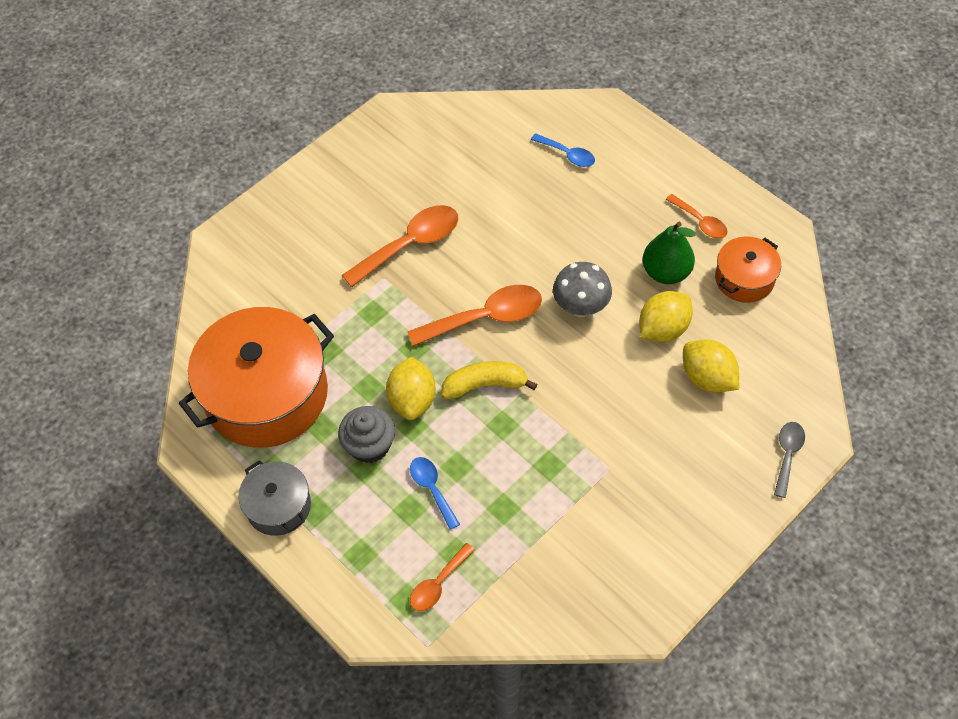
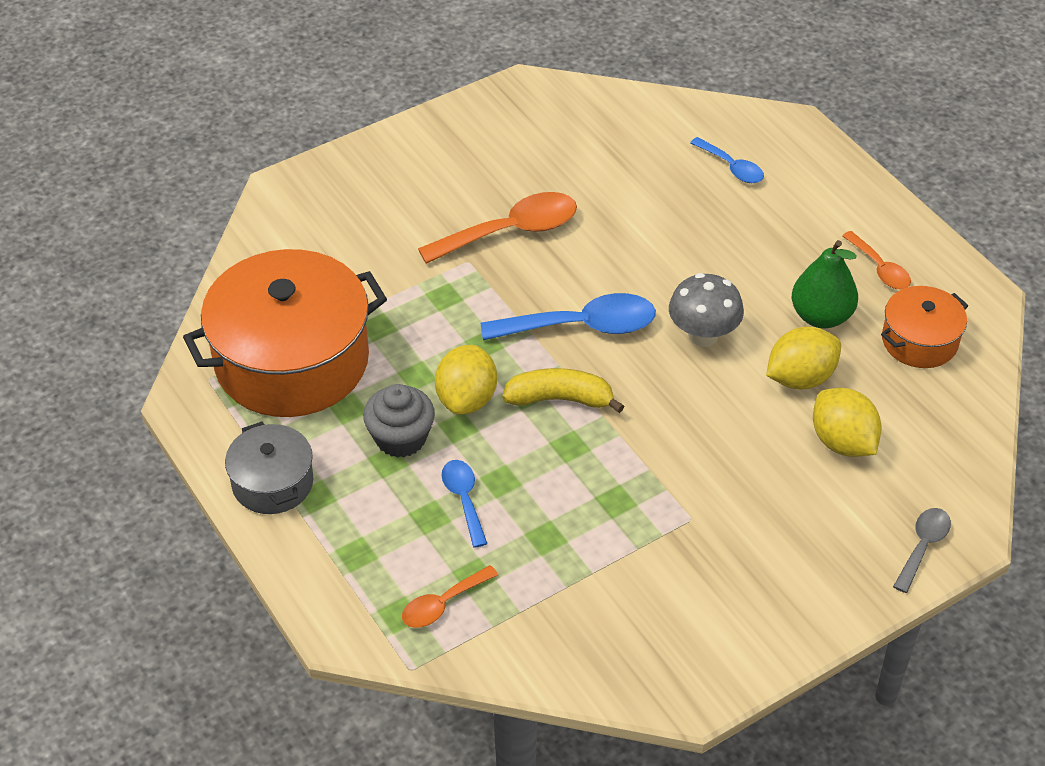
camera: 10 degrees right, 10 degrees down
orange spoon [407,285,542,347] -> blue spoon [481,293,656,340]

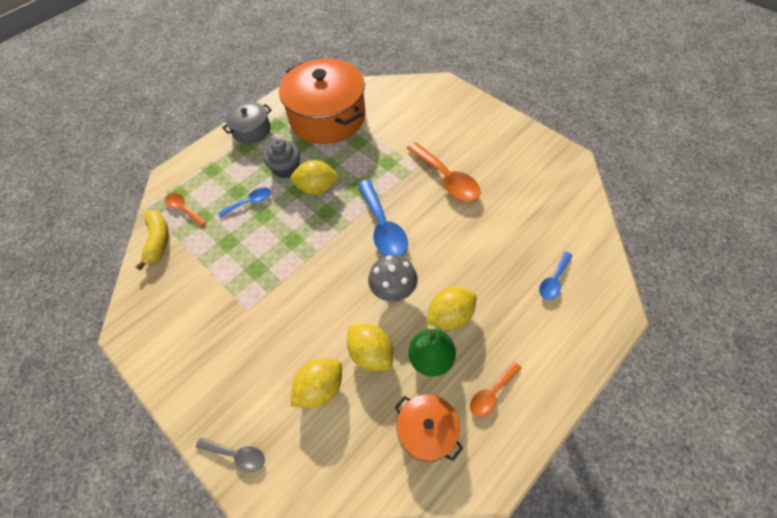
camera: 80 degrees right, 10 degrees up
yellow banana [502,368,624,413] -> yellow banana moved to [136,210,169,270]
none -> yellow lemon [427,287,476,330]

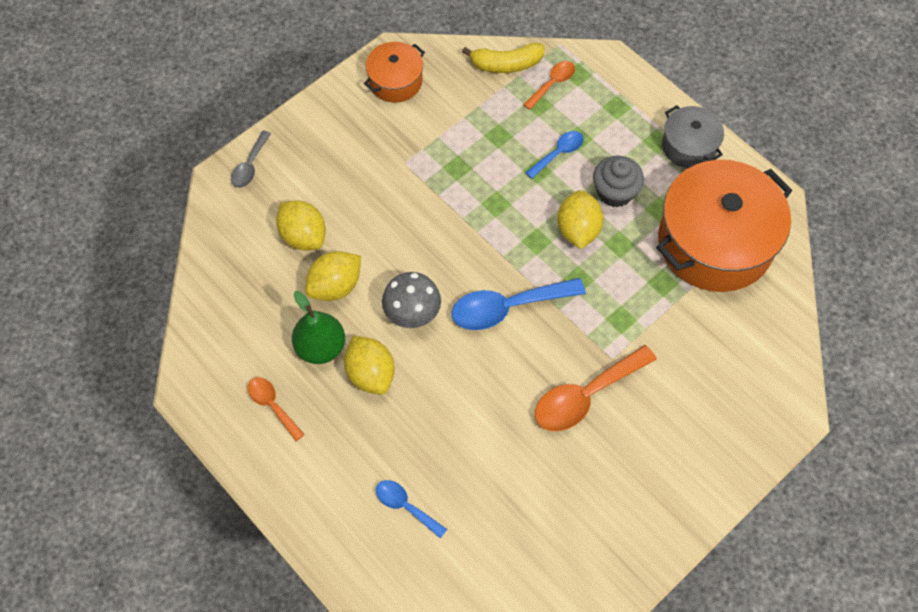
camera: 90 degrees right, 5 degrees up
blue spoon [218,187,271,218] -> blue spoon turned 105 degrees counterclockwise [525,131,584,179]
orange pot [394,395,463,462] -> orange pot moved to [364,42,425,103]

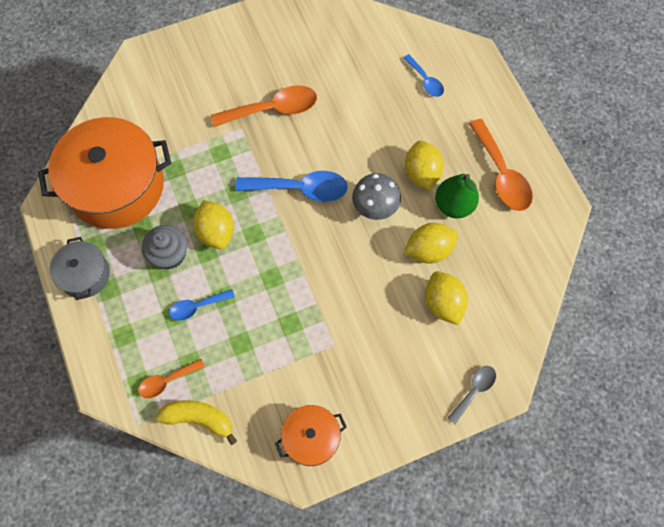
camera: 160 degrees left, 5 degrees up
orange spoon [248,377,305,441] -> orange spoon [469,119,533,211], size x1.79
yellow lemon [557,190,604,249] -> yellow lemon turned 45 degrees counterclockwise [193,200,234,249]

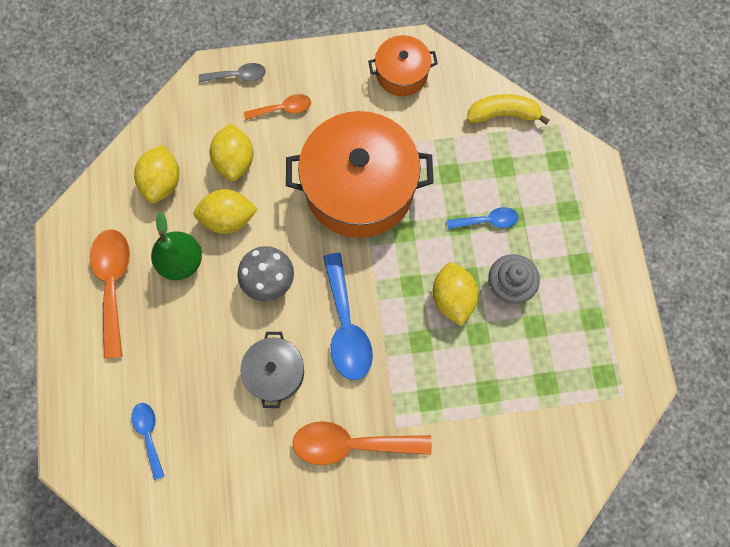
camera: 165 degrees left, 5 degrees up
orange pot [38,117,171,229] -> orange pot moved to [286,111,434,238]
grey pot [50,237,110,300] -> grey pot moved to [240,332,304,408]
orange spoon [138,359,205,398] -> orange spoon moved to [244,94,311,120]
yellow banana [156,400,237,445] -> yellow banana turned 150 degrees clockwise [467,94,549,125]
blue spoon [235,171,348,202] -> blue spoon turned 120 degrees counterclockwise [323,253,373,380]
yellow lemon [405,141,444,190] -> yellow lemon moved to [134,145,179,203]
grey spoon [447,366,496,424] -> grey spoon turned 150 degrees counterclockwise [199,63,266,83]

